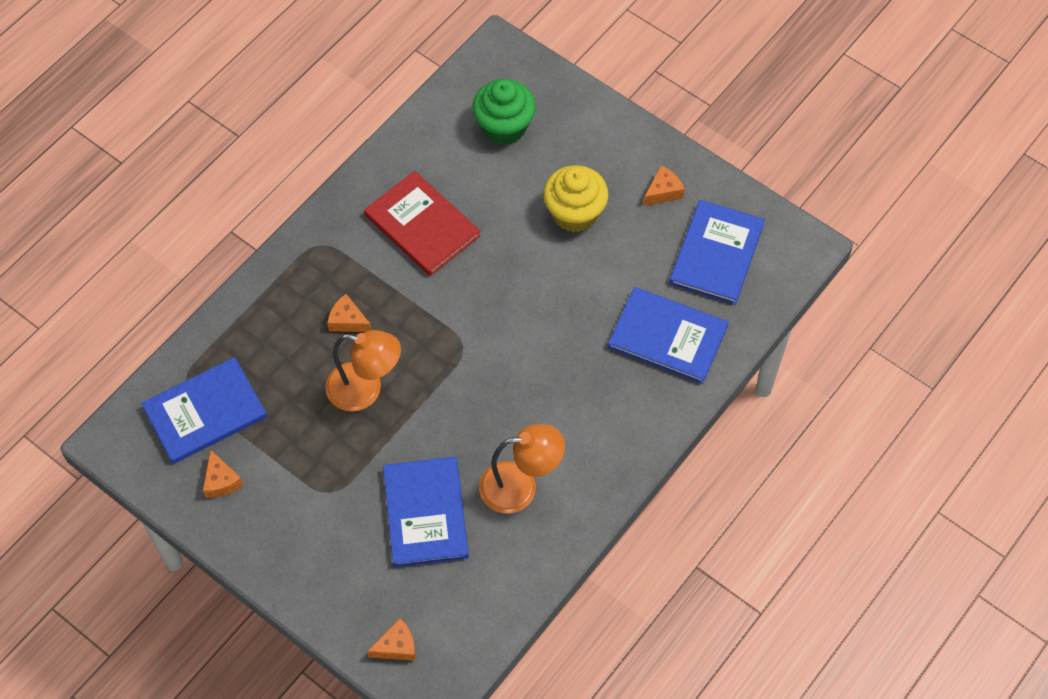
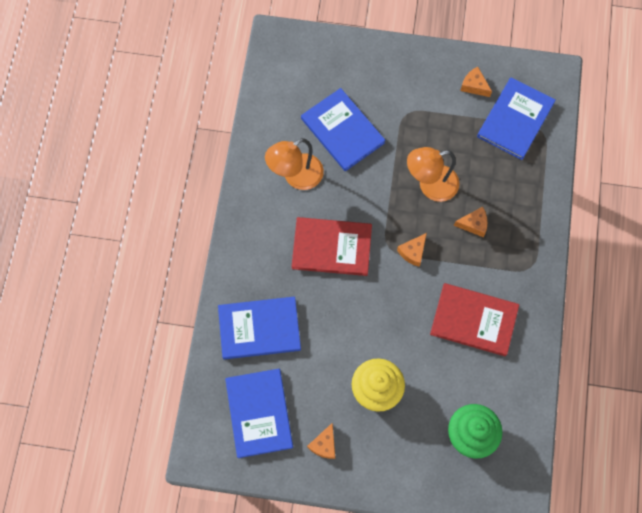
camera: 150 degrees right, 10 degrees up
orange cheese [367,618,415,661] -> orange cheese moved to [397,233,427,267]
none -> red book [291,217,372,276]

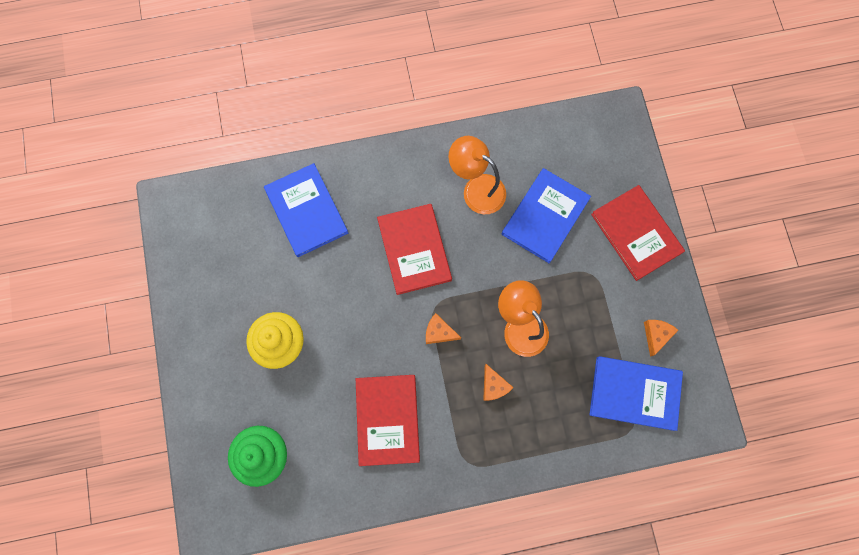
camera: 70 degrees right, 5 degrees up
blue book [225,369,293,458] -> none
orange cheese [307,422,335,459] -> none
none -> red book [591,185,685,281]

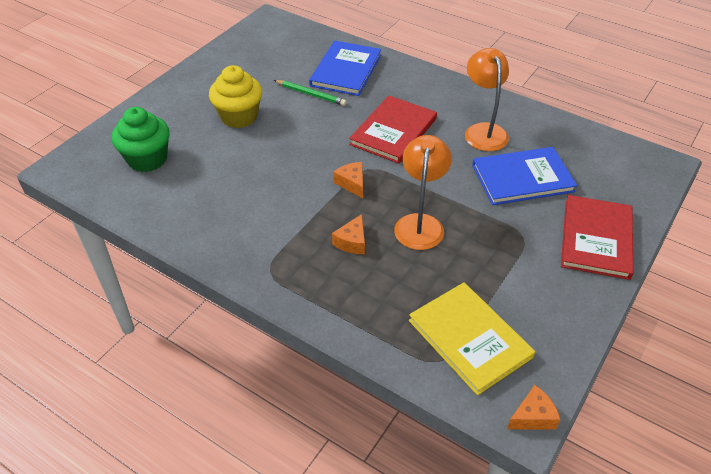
camera: 45 degrees right, 30 degrees down
red book [356,375,420,466] -> none
blue book [589,356,683,431] -> yellow book [409,282,535,395]
orange cheese [644,320,678,357] -> orange cheese moved to [507,385,560,429]
none -> green pencil [274,80,347,106]

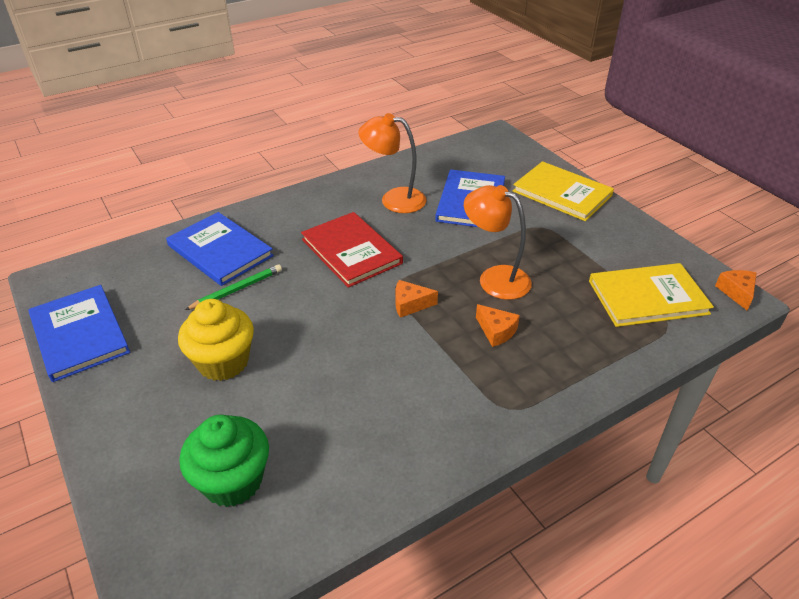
camera: 65 degrees left, 5 degrees down
red book [561,195,633,280] -> yellow book [513,161,614,221]
none -> blue book [28,285,130,382]

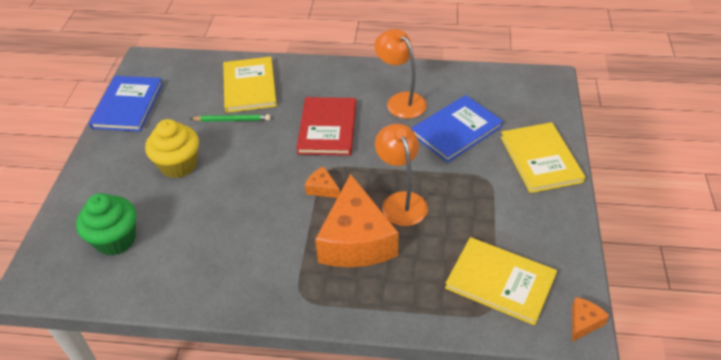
camera: 40 degrees right, 5 degrees up
blue book [166,212,274,286] -> yellow book [223,57,277,113]
orange cheese [476,304,520,347] -> orange cheese [315,174,398,267], size x2.42

